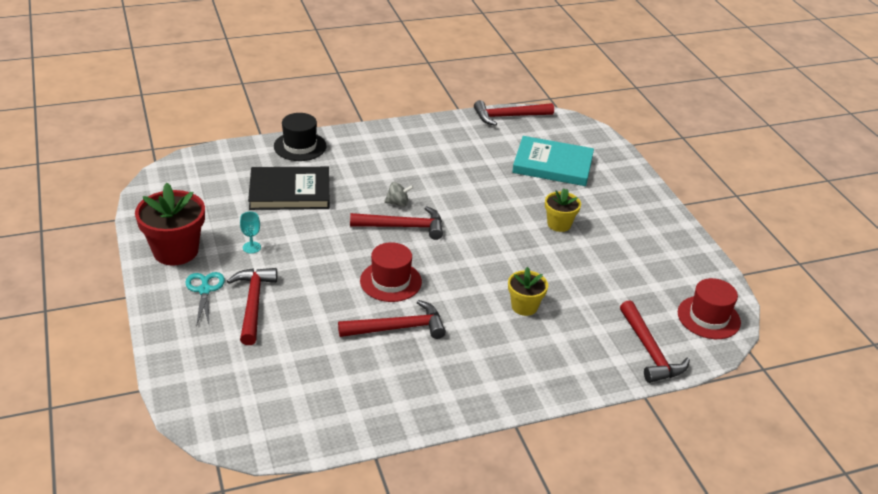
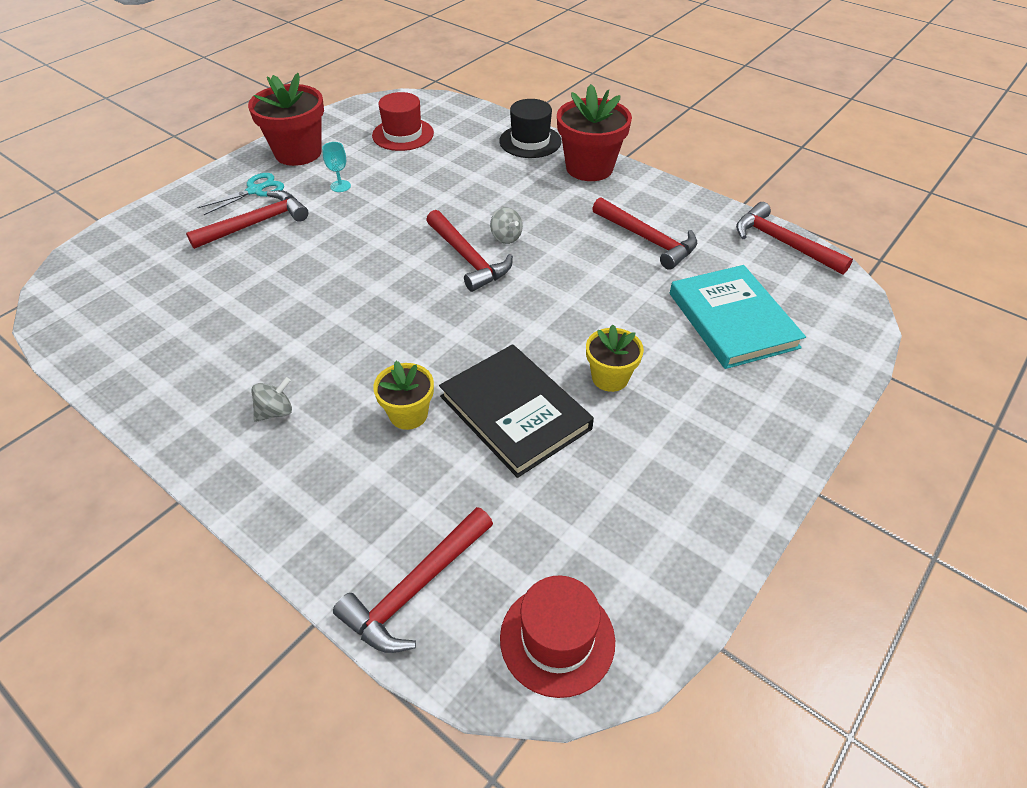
camera: 60 degrees right, 10 degrees up
black book [248,167,330,210] -> black book moved to [439,344,594,478]
red hammer [338,300,446,339] -> red hammer moved to [592,197,697,270]
red hat [360,242,422,302] -> red hat moved to [372,92,434,151]
none -> grey spinning top [251,377,292,422]
none -> red flower pot [557,84,632,181]

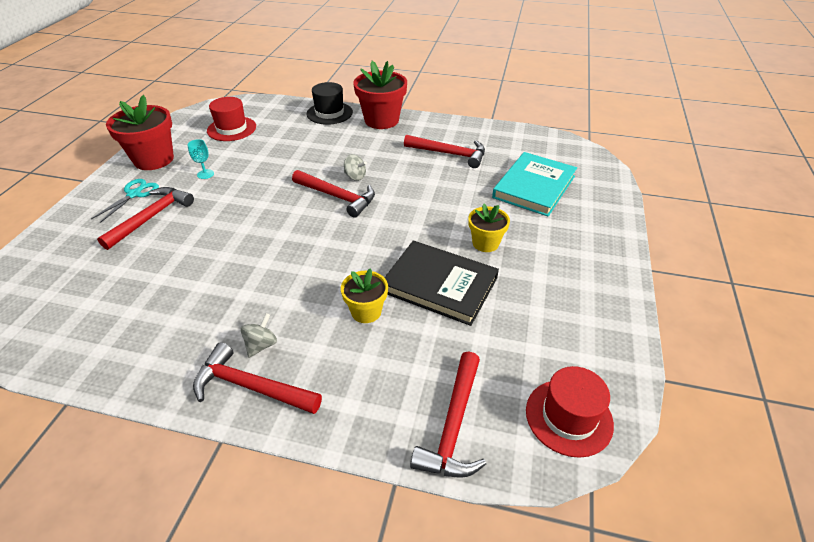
camera: 25 degrees left, 5 degrees down
turquoise book [670,265,806,369] -> turquoise book turned 75 degrees clockwise [492,152,577,217]
red hammer [736,202,853,275] -> red hammer moved to [193,342,322,414]

